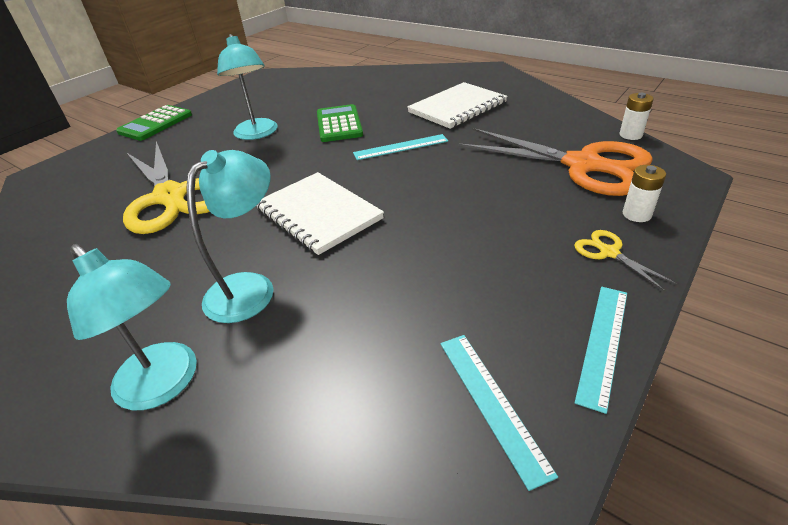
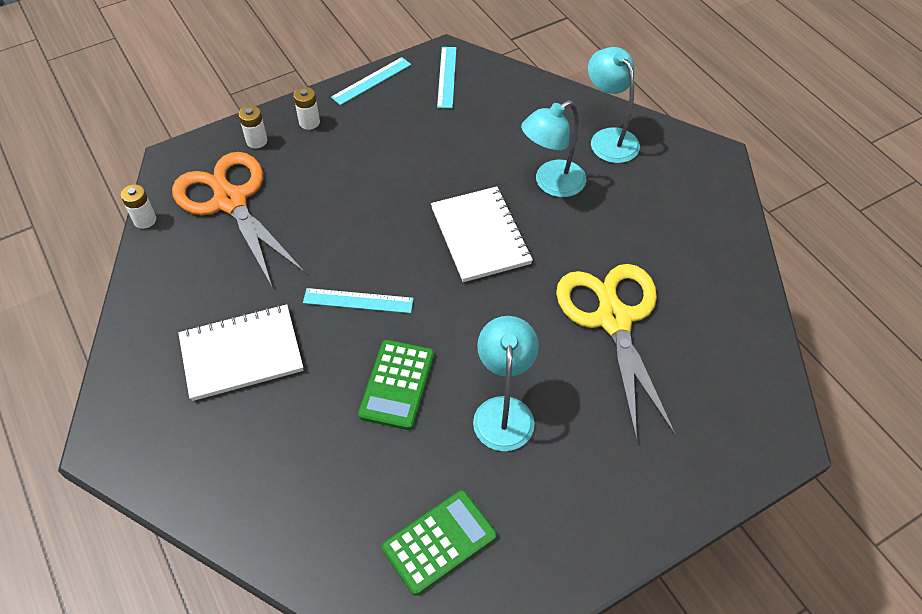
camera: 160 degrees left, 15 degrees up
green calculator [116,105,192,141] -> green calculator moved to [382,490,497,595]
yellow scissors [574,230,677,291] -> white battery [293,87,320,130]

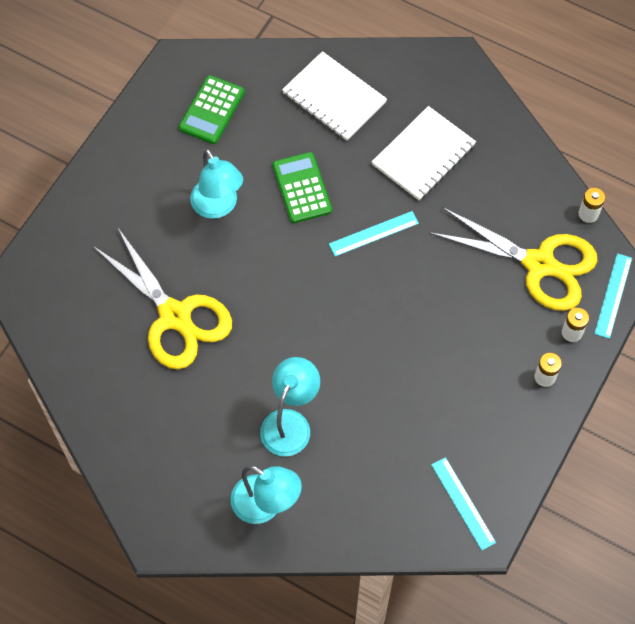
camera: 150 degrees right, 10 degrees up
orange scissors [172,152,305,287] -> yellow scissors [429,207,598,311]
turquoise ruler [331,57,411,105] -> turquoise ruler moved to [594,253,632,339]
white notebook [431,186,533,282] -> white notebook moved to [282,51,387,141]

